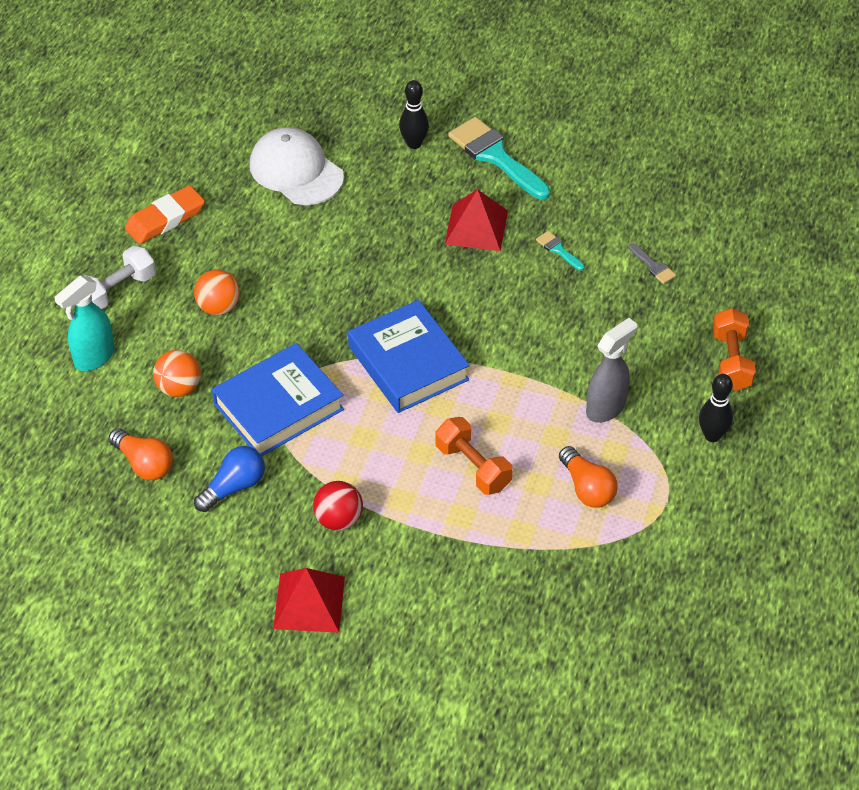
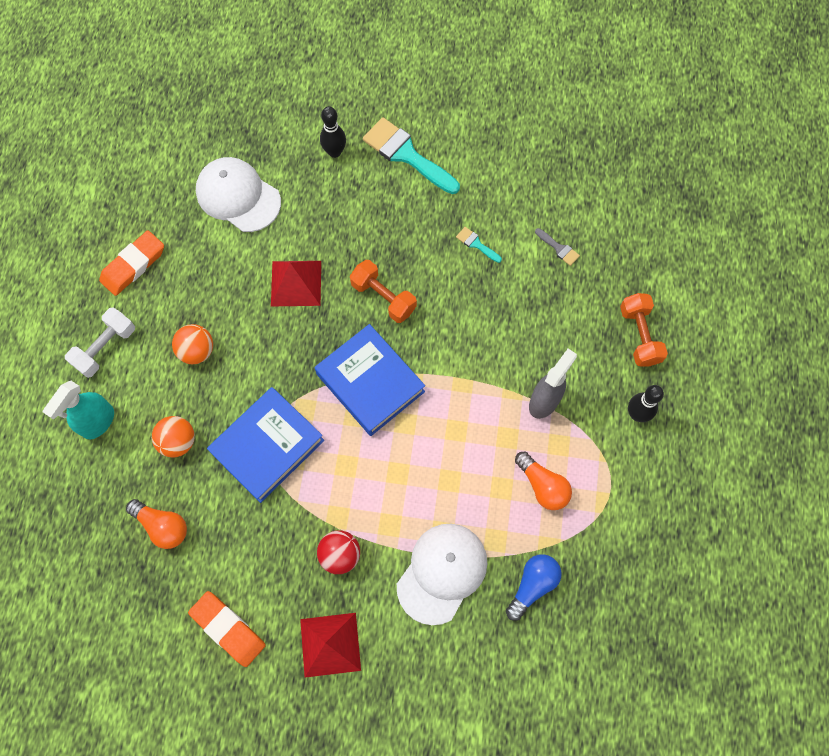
camera: 10 degrees left, 20 degrees up
blue light bulb [194,446,265,512] -> blue light bulb moved to [506,554,561,621]
orange dumbbell [435,417,513,495] -> orange dumbbell moved to [350,260,417,323]
red pyramid [444,189,508,251] -> red pyramid moved to [271,261,321,306]
none -> orange eraser [188,591,266,667]
none -> white cap [397,524,487,625]

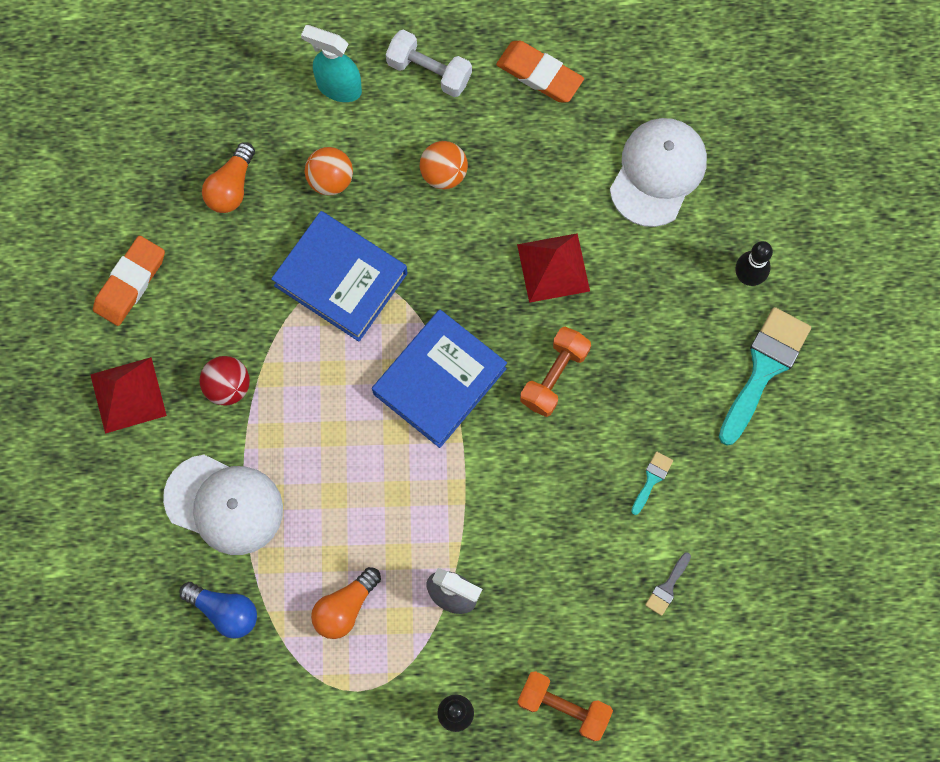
camera: 80 degrees right, 5 degrees up
orange dumbbell [620,293,668,367] -> orange dumbbell turned 45 degrees clockwise [517,671,613,741]

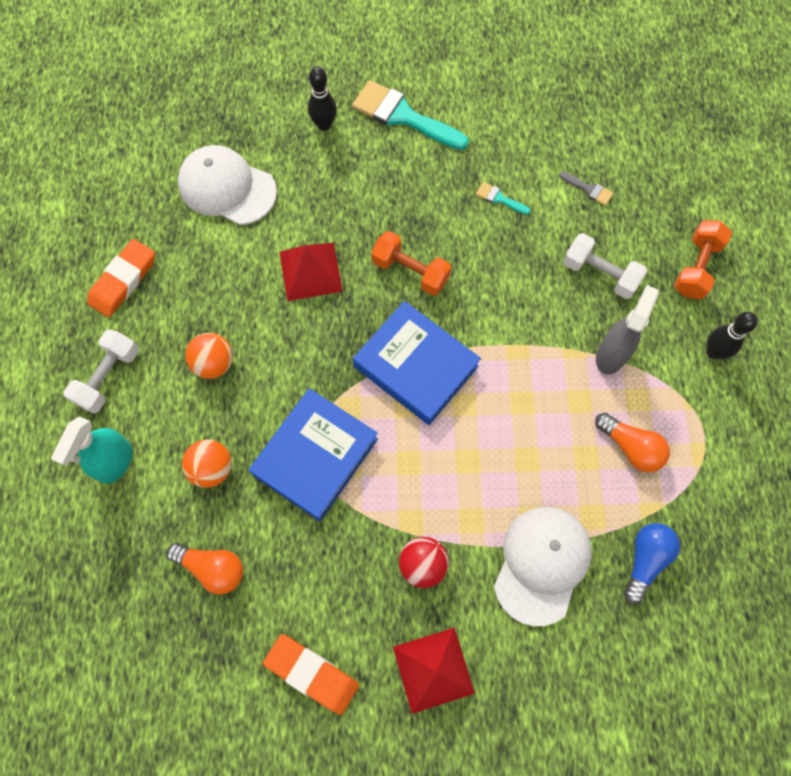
camera: 90 degrees left, 5 degrees down
none -> white dumbbell [563,233,647,299]

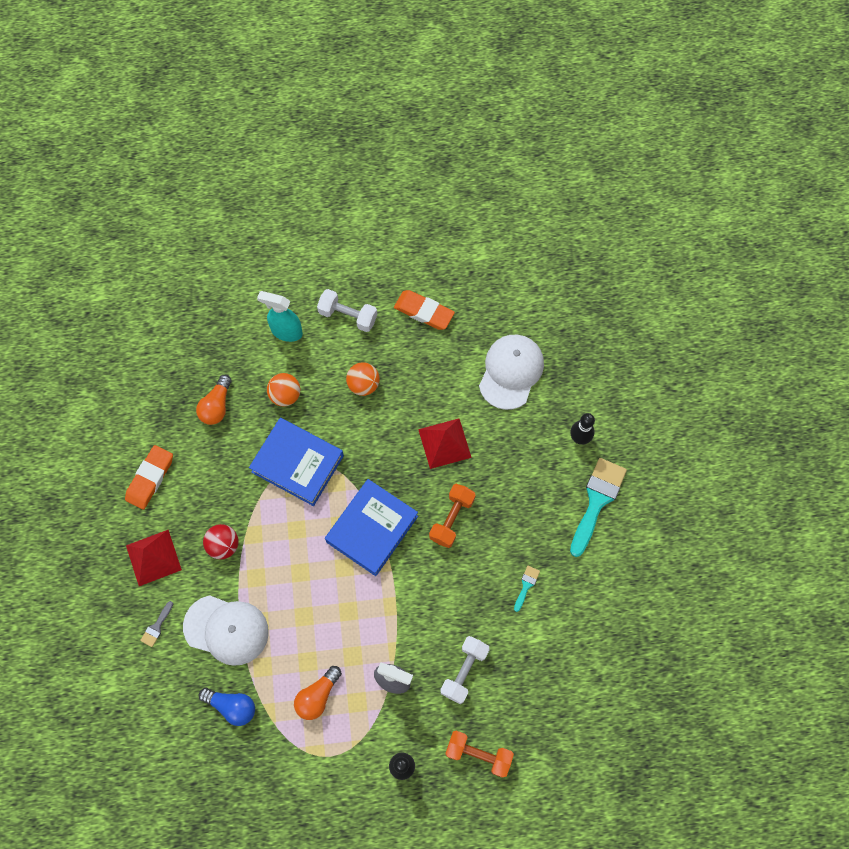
camera: 85 degrees right, 0 degrees up
grey brush [559,171,613,206] -> grey brush moved to [140,601,173,647]

